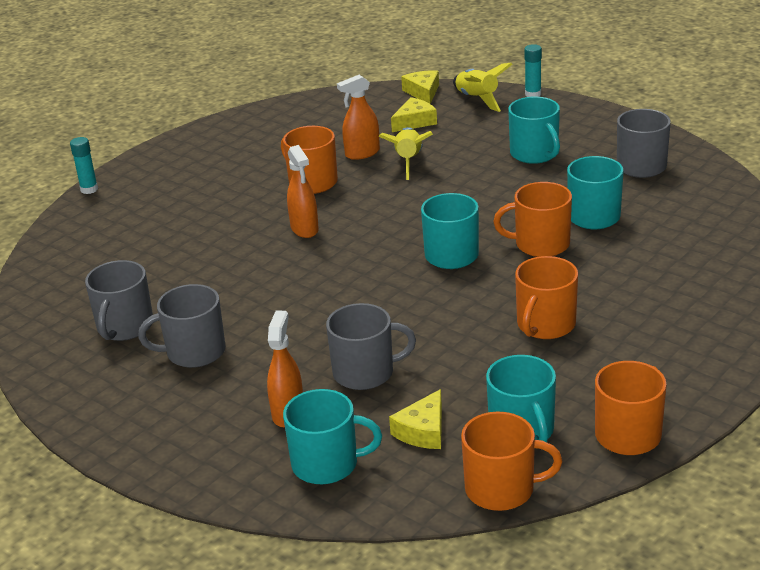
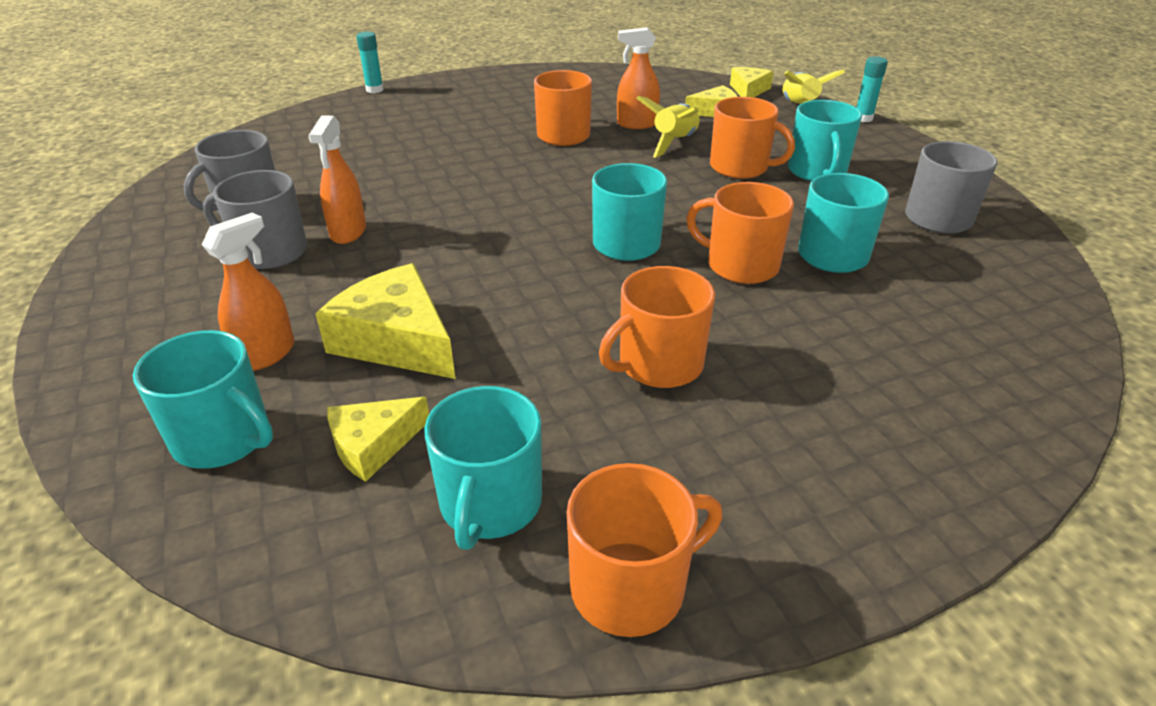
camera: 25 degrees right, 5 degrees up
orange spray bottle [287,145,319,238] -> orange spray bottle moved to [308,115,366,244]
grey mug [326,303,416,390] -> yellow cheese [315,263,455,379]
orange mug [461,412,562,511] -> orange mug moved to [710,97,795,179]

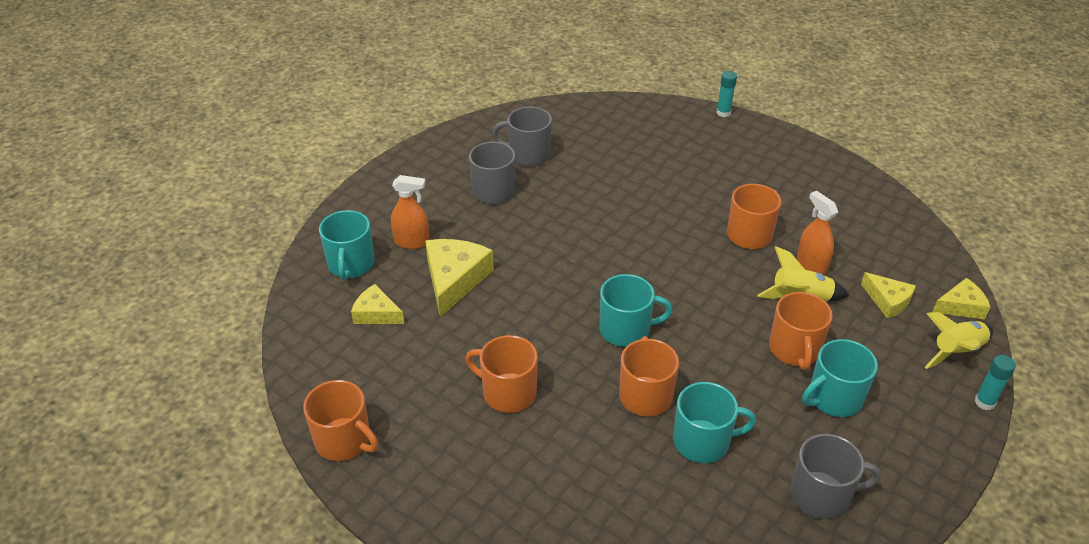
camera: 60 degrees right, 5 degrees up
orange spray bottle [308,115,366,244] -> none
turquoise mug [424,386,542,550] -> none

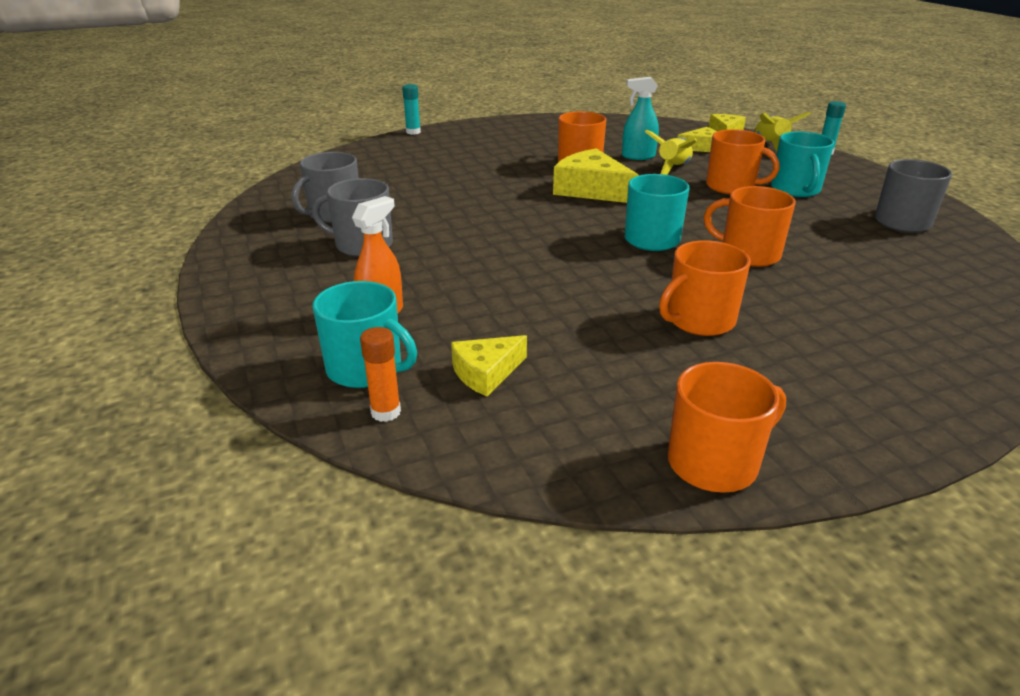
camera: 60 degrees left, 10 degrees down
yellow cheese [425,239,494,317] -> yellow cheese moved to [553,148,639,203]
turquoise mug [673,382,756,463] -> none
orange spray bottle [797,191,838,275] -> turquoise spray bottle [622,77,659,160]
none -> orange glue stick [360,327,401,422]

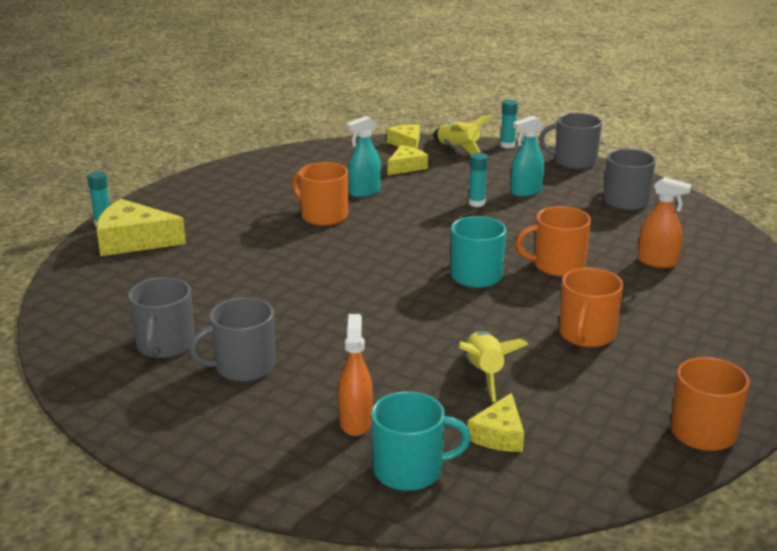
camera: 35 degrees left, 5 degrees down
orange glue stick [360,327,401,422] -> none
yellow cheese [553,148,639,203] -> yellow cheese moved to [97,199,186,256]
yellow rocket [644,130,697,175] -> yellow rocket moved to [458,331,528,402]
orange mug [706,129,780,194] -> turquoise glue stick [469,153,488,207]
turquoise mug [771,131,834,197] -> turquoise spray bottle [511,116,544,197]
none -> grey mug [539,113,602,169]
none -> orange spray bottle [638,177,691,268]

